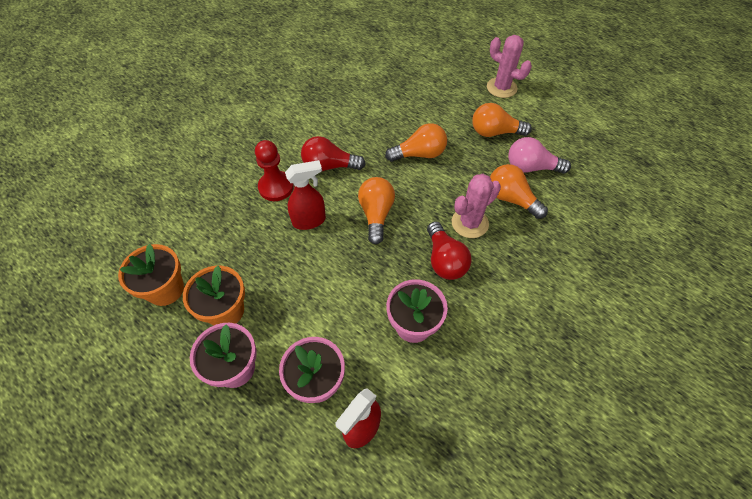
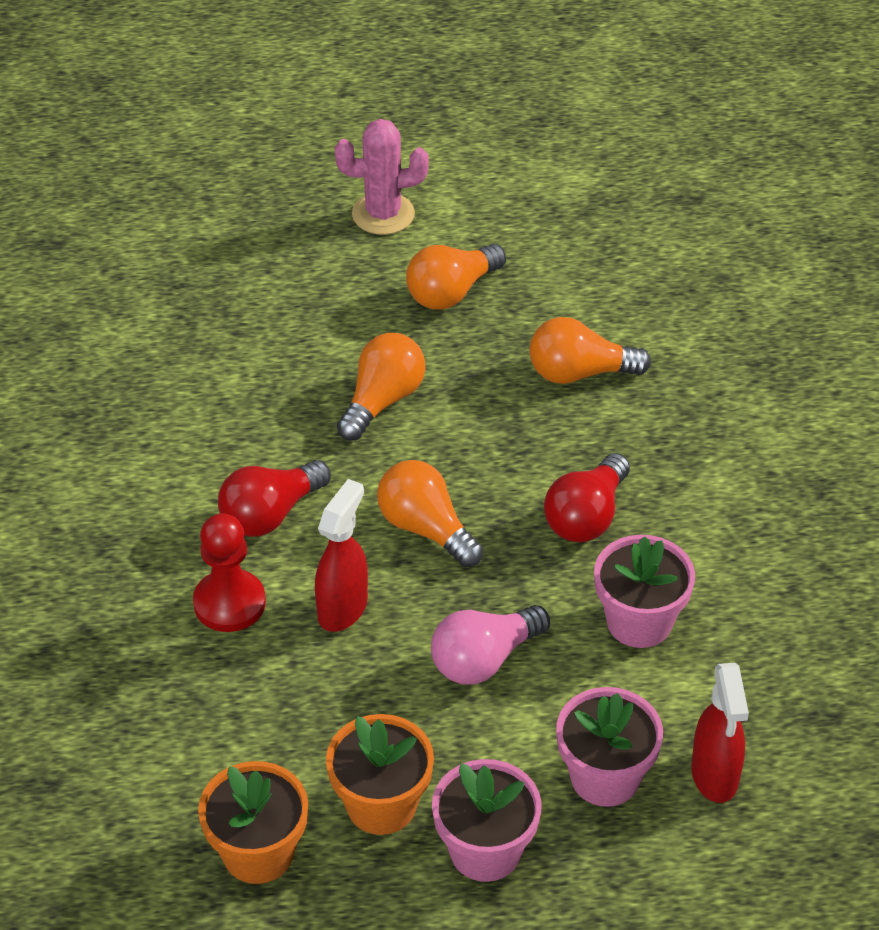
camera: 45 degrees left, 10 degrees down
red light bulb [427,221,472,280] -> red light bulb turned 90 degrees clockwise [544,453,630,542]
pink cactus [452,174,501,238] -> none
pink light bulb [508,137,571,174] -> pink light bulb moved to [431,605,550,684]

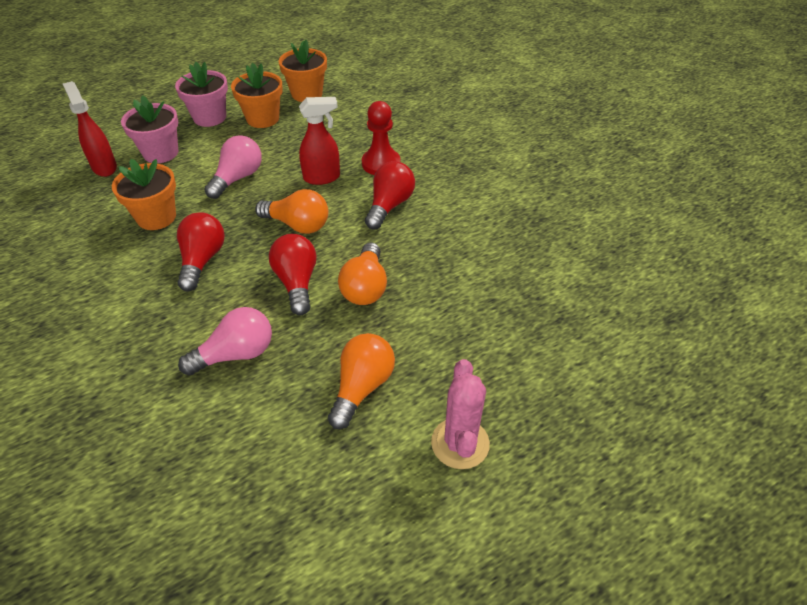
camera: 155 degrees right, 0 degrees up
red spray bottle [315,479,368,632] -> red spray bottle turned 105 degrees counterclockwise [299,97,340,185]
pink cactus [335,119,429,235] -> pink cactus turned 60 degrees counterclockwise [431,359,490,469]
orange light bulb [529,317,651,384] -> pink light bulb [178,307,272,375]
pink flower pot [594,535,695,648] -> orange flower pot [112,159,176,230]
none -> red light bulb [269,234,317,315]

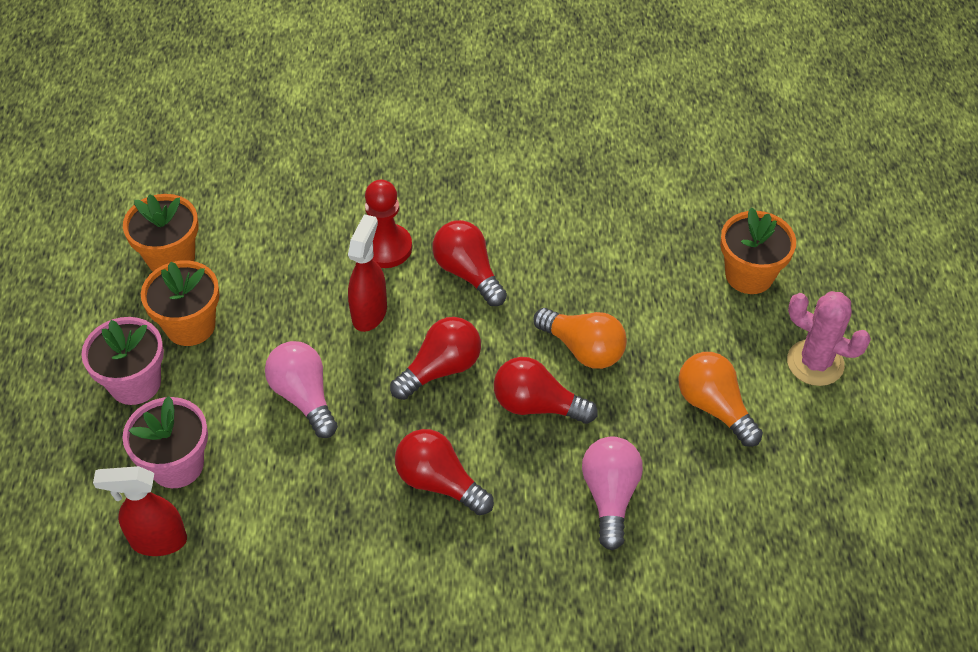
camera: 60 degrees left, 5 degrees up
orange flower pot [112,159,176,230] -> orange flower pot moved to [720,207,796,294]
orange light bulb [255,189,328,234] -> red light bulb [390,317,481,400]

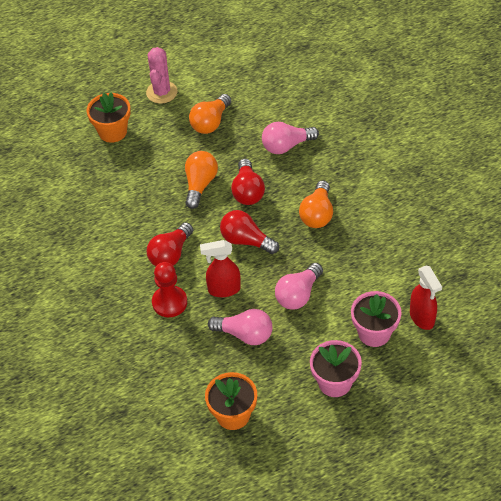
camera: 110 degrees left, 0 degrees up
orange flower pot [141,260,220,346] -> none
red light bulb [395,429,494,515] -> orange light bulb [299,181,333,228]
none -> pink light bulb [208,309,273,345]

